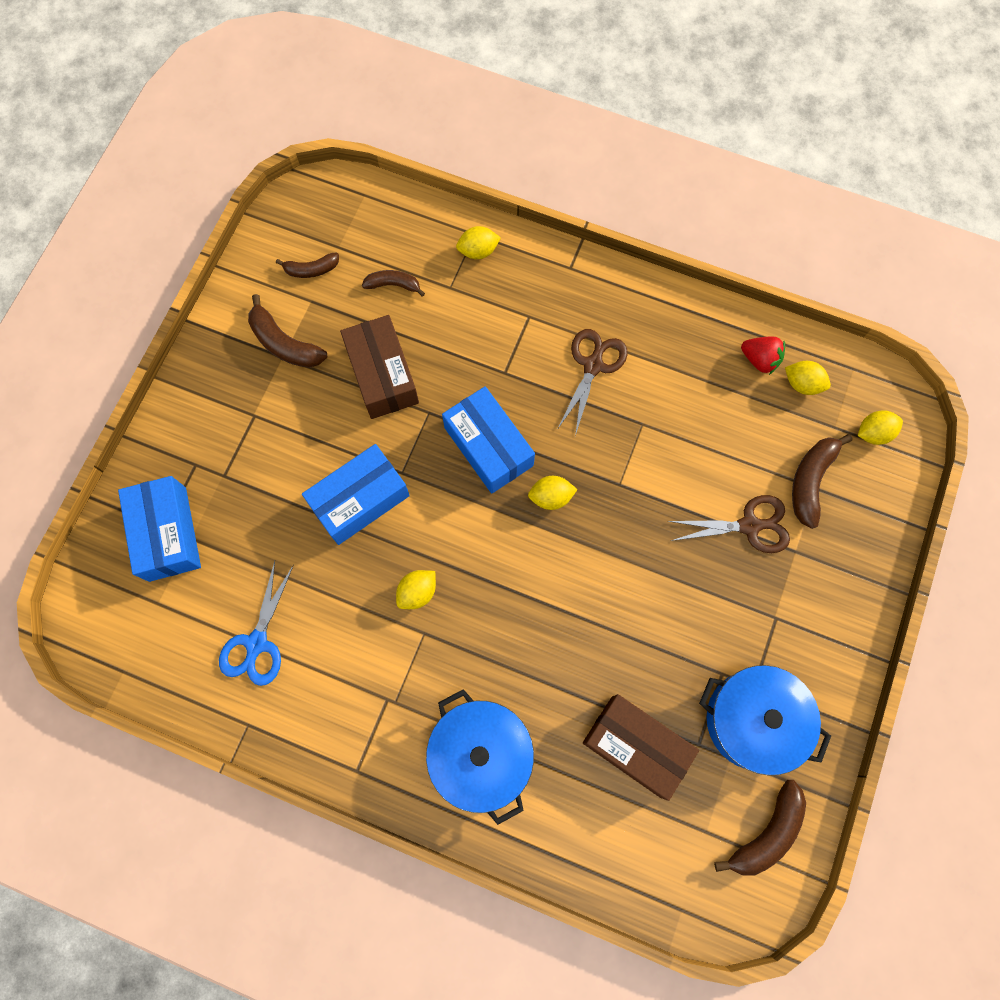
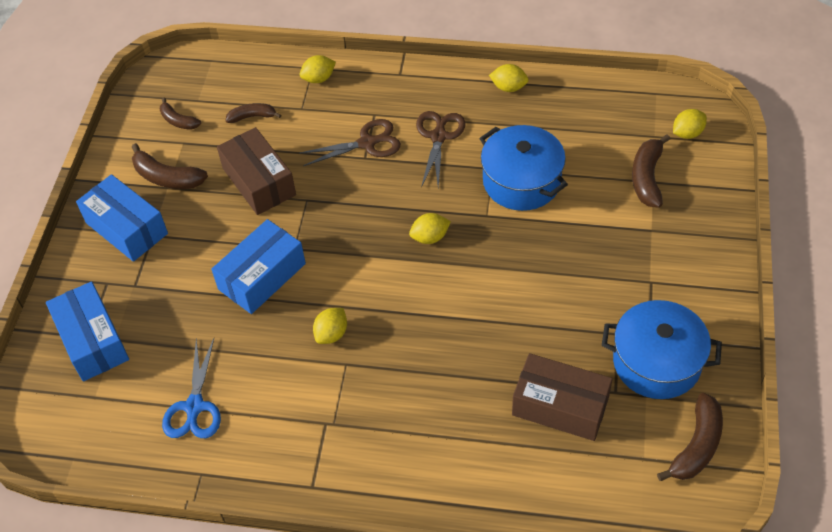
camera: 10 degrees left, 20 degrees down
brown banana [276,252,339,278] -> brown banana turned 60 degrees clockwise [160,97,201,130]
blue pot [426,689,534,825] -> blue pot moved to [479,125,568,211]
blue box [442,386,535,493] -> blue box moved to [76,174,168,262]
brown scissors [668,495,790,553] -> brown scissors moved to [299,119,401,166]
red strawberry [741,336,785,375] -> none
yellow lemon [785,361,831,395] -> yellow lemon moved to [489,64,529,92]

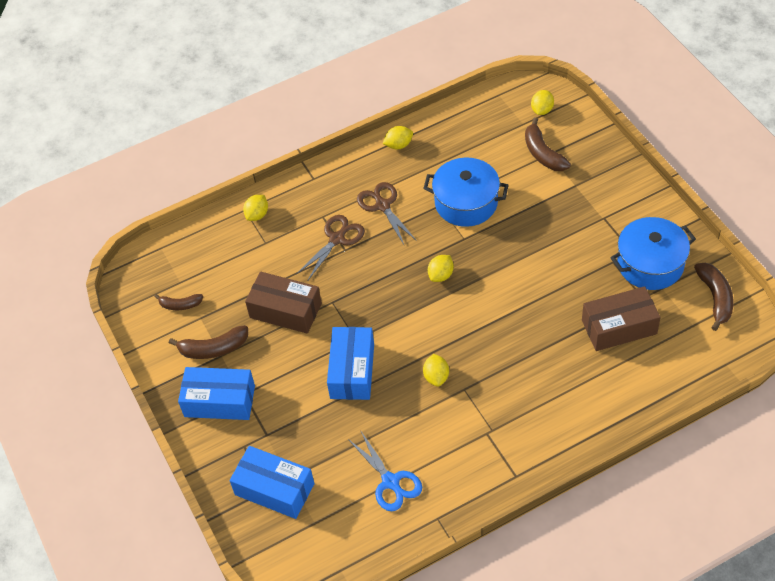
camera: 35 degrees left, 0 degrees up
brown banana [225,103,281,123] -> none

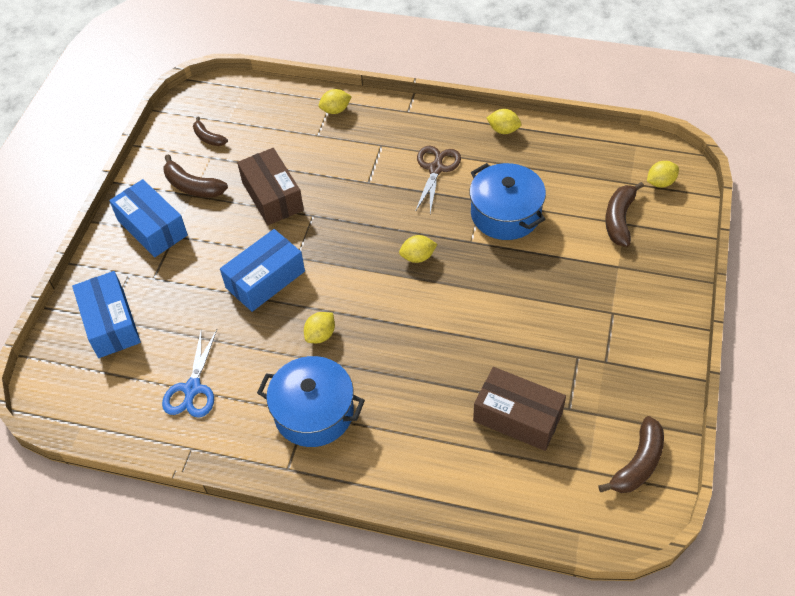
camera: 40 degrees right, 0 degrees up
brown scissors [296,215,365,280] -> none
blue pot [610,217,696,290] -> blue pot moved to [257,356,365,447]

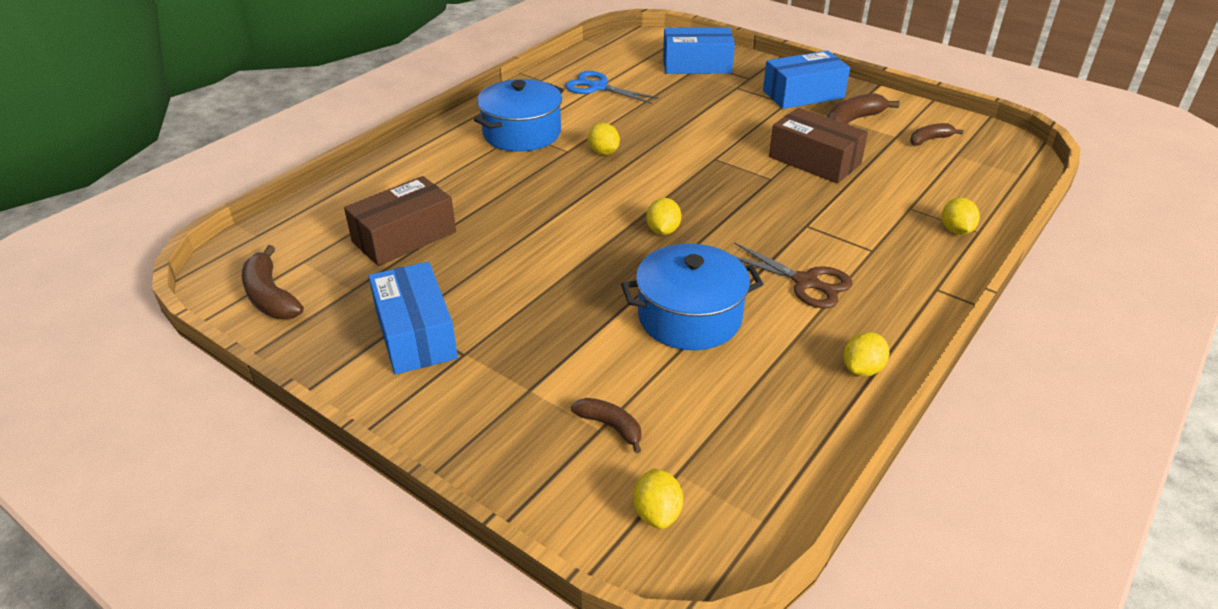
camera: 110 degrees right, 15 degrees down
blue box [220,229,305,312] -> blue box moved to [368,262,458,374]
brown box [237,148,304,225] -> brown box turned 45 degrees clockwise [769,107,868,183]
brown banana [605,182,644,247] -> brown banana [571,398,641,453], size x0.63

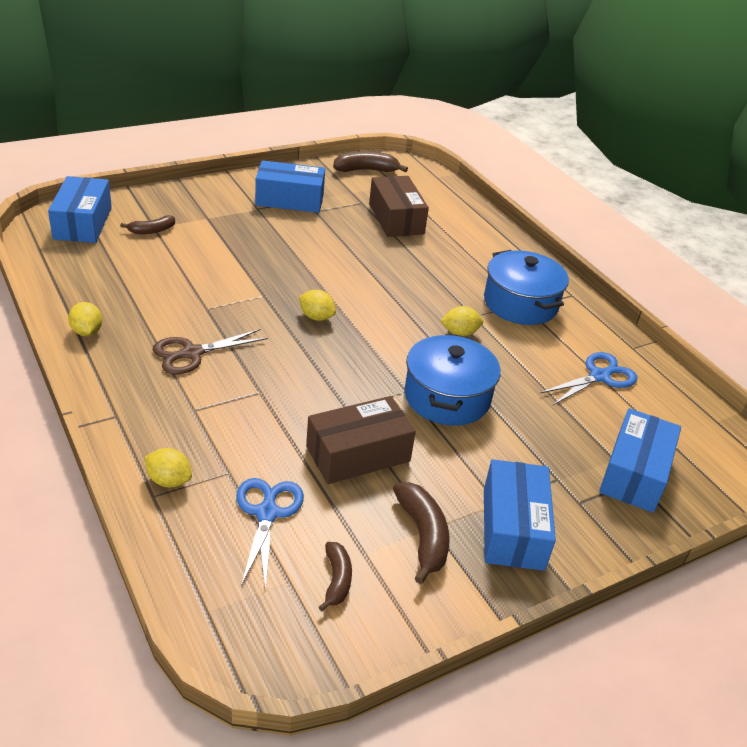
camera: 110 degrees right, 0 degrees up
blue pot [621,244,763,350] -> blue pot moved to [404,333,501,425]
yellow lemon [633,469,683,529] -> blue box [48,176,112,243]
none -> blue scissors [236,478,304,589]

